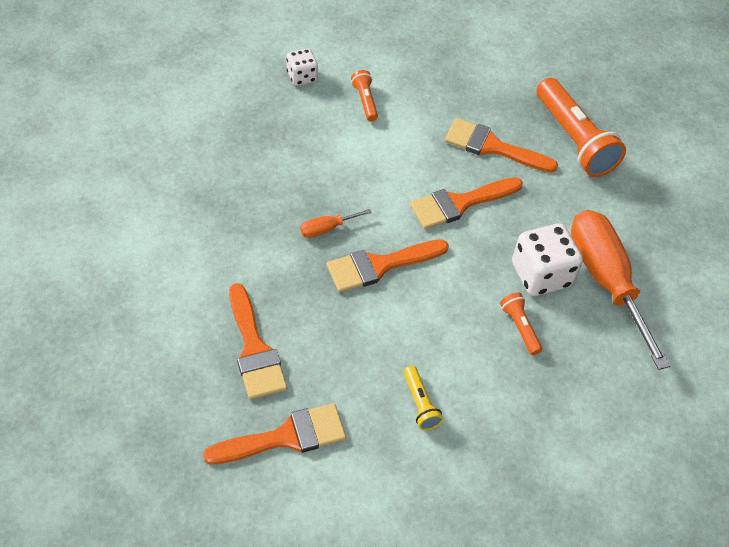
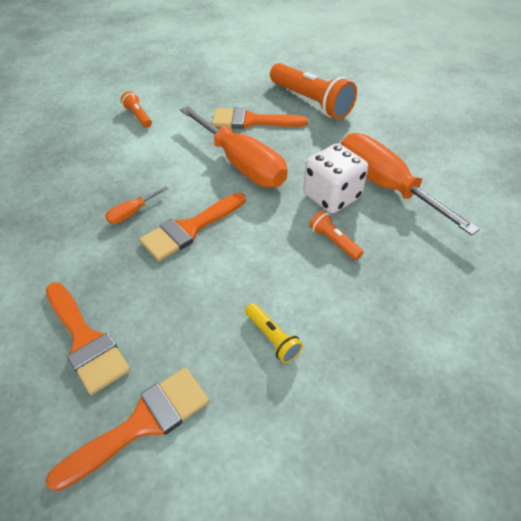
camera: 15 degrees left, 5 degrees down
white dice [287,48,318,86] -> none
orange brush [410,177,523,229] -> orange screwdriver [180,106,288,188]

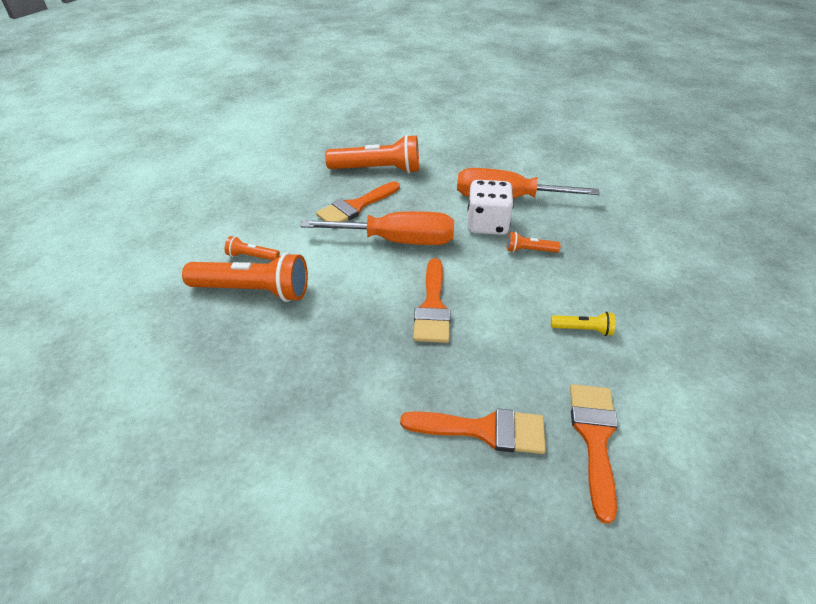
camera: 45 degrees left, 5 degrees down
orange screwdriver [105,186,169,224] -> none
none -> orange flashlight [182,252,308,302]

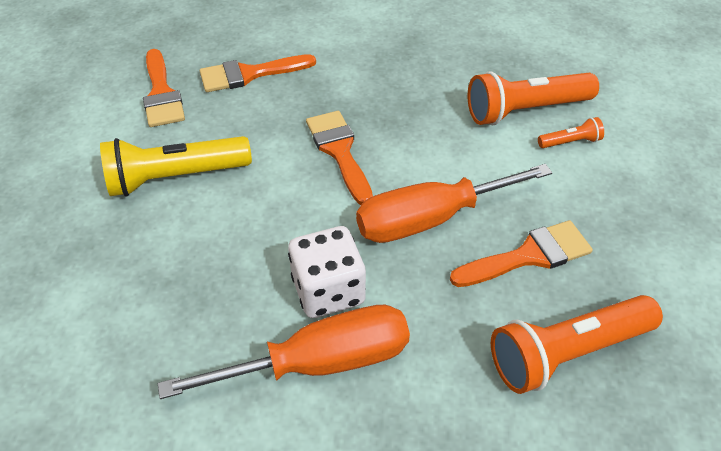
camera: 155 degrees right, 5 degrees up
orange brush [316,181,400,222] -> orange brush turned 45 degrees clockwise [450,220,593,287]
orange flashlight [507,232,561,253] -> none
yellow flashlight [551,312,615,336] -> yellow flashlight [100,136,252,197], size x2.14

